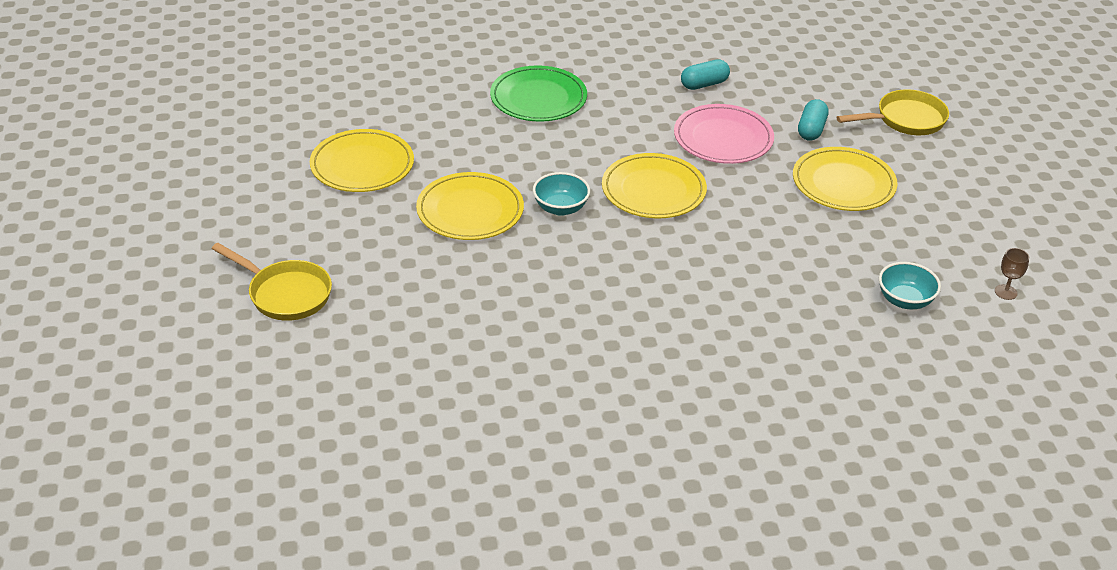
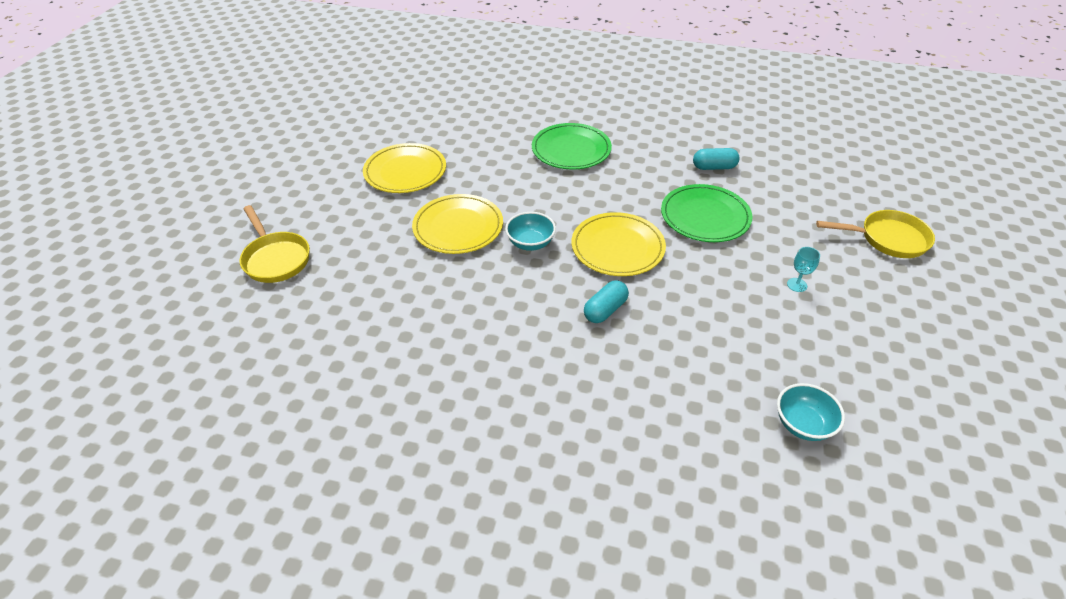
camera: 25 degrees right, 5 degrees up
pink plate [674,104,774,164] -> green plate [661,184,752,242]
yellow plate [793,147,897,211] -> turquoise goblet [787,247,820,292]
turquoise capsule [798,99,828,141] -> turquoise capsule moved to [584,280,629,323]
brown goblet [995,248,1029,300] -> none

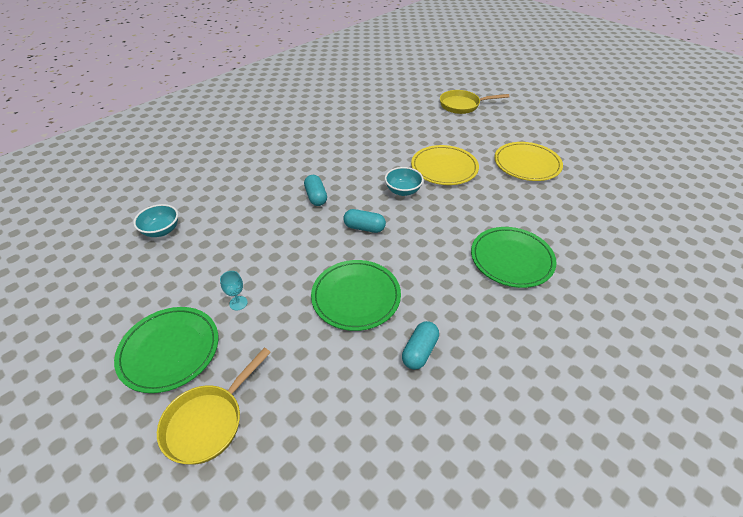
camera: 120 degrees right, 0 degrees up
yellow plate [572,212,666,276] -> turquoise capsule [343,209,386,233]
none -> green plate [114,307,218,393]

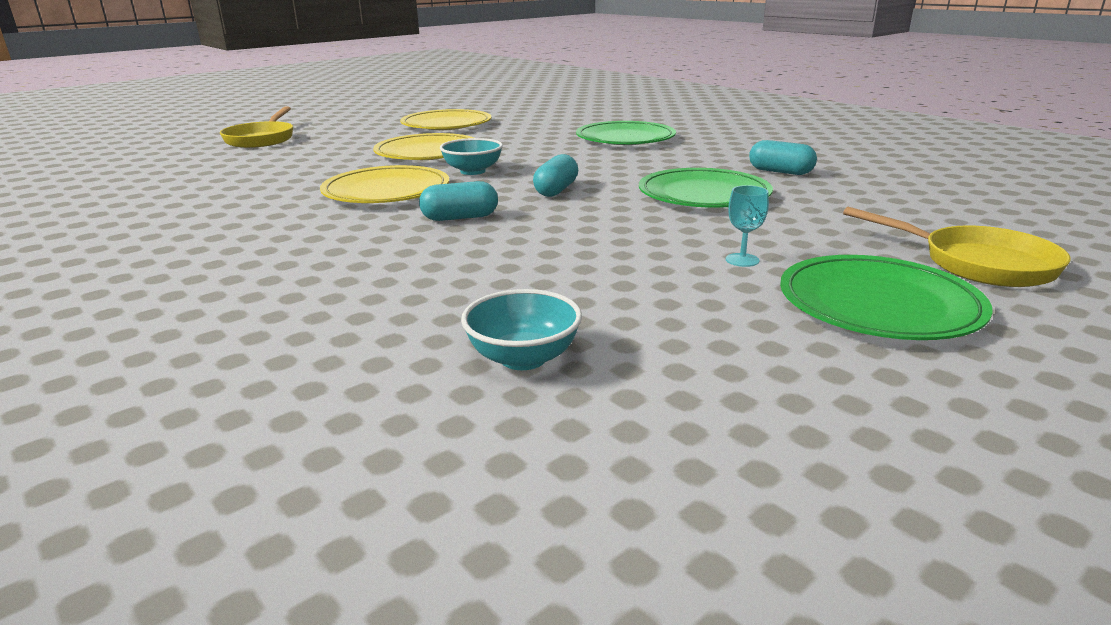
camera: 85 degrees left, 20 degrees down
none -> yellow plate [320,165,449,203]

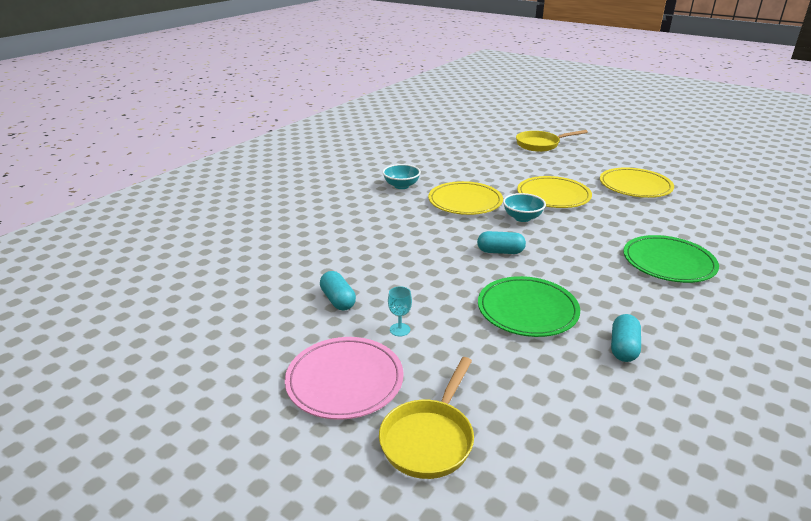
camera: 75 degrees right, 5 degrees up
turquoise capsule [419,181,498,221] -> turquoise capsule moved to [320,271,356,311]
turquoise bowl [461,289,582,370] -> turquoise bowl moved to [383,164,421,189]
green plate [780,255,993,340] -> pink plate [285,337,404,420]

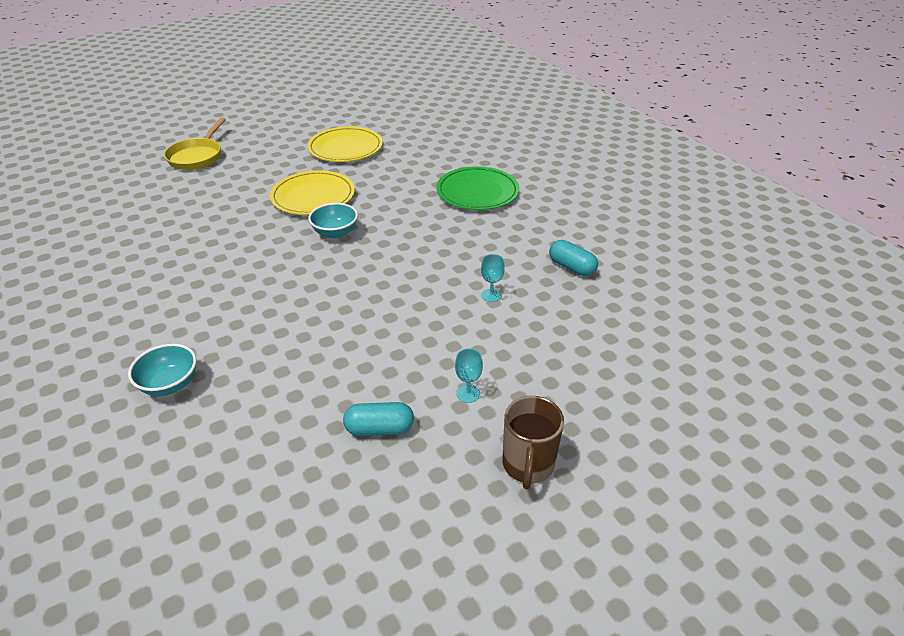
camera: 65 degrees left, 10 degrees up
pink plate [285,337,404,420] -> brown mug [503,396,564,489]
yellow pan [379,357,474,479] -> none
turquoise bowl [383,164,421,189] -> turquoise bowl moved to [128,344,197,396]
yellow plate [428,181,503,215] -> none
turquoise capsule [477,231,526,254] -> none
green plate [478,276,580,337] -> turquoise goblet [481,254,505,302]

